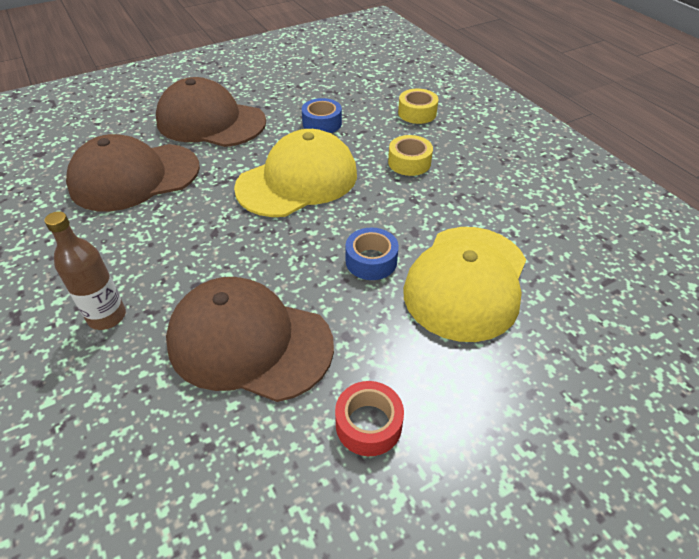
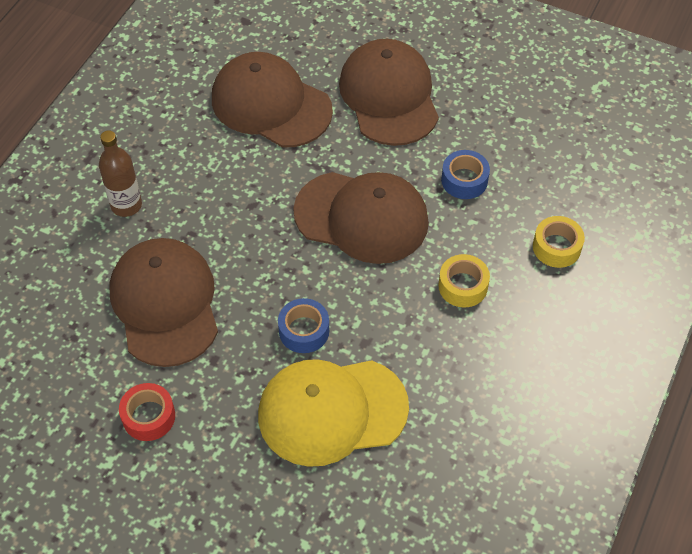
camera: 55 degrees right, 10 degrees up
yellow cap [234,129,357,217] -> brown cap [293,172,429,264]

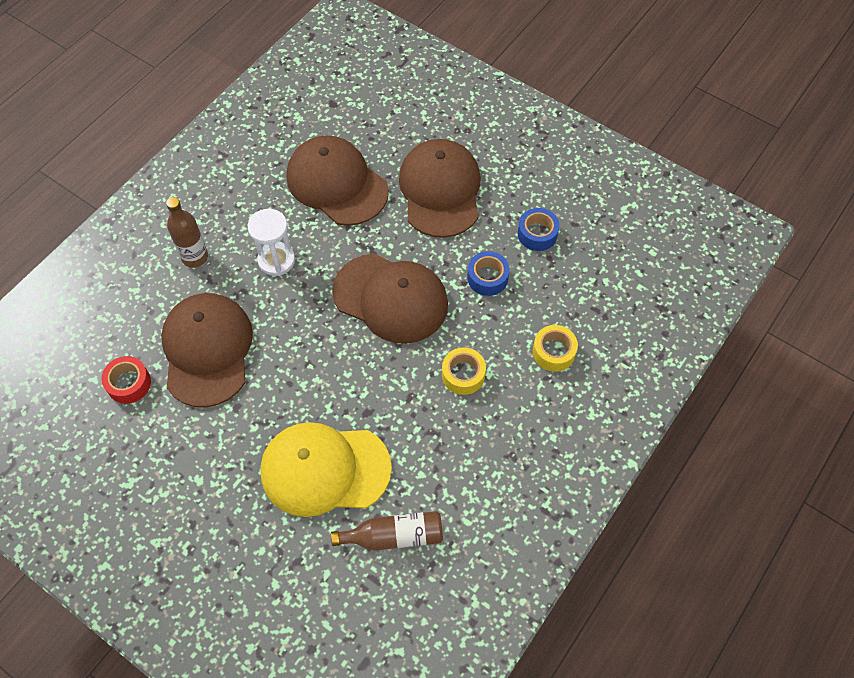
camera: 10 degrees right, 5 degrees up
red tape [119,383,175,441] -> red tape moved to [101,356,151,404]
blue tape [278,298,329,353] -> blue tape moved to [518,208,560,251]
none -> white hourglass [248,209,295,276]
none -> brown bottle [331,511,443,551]

